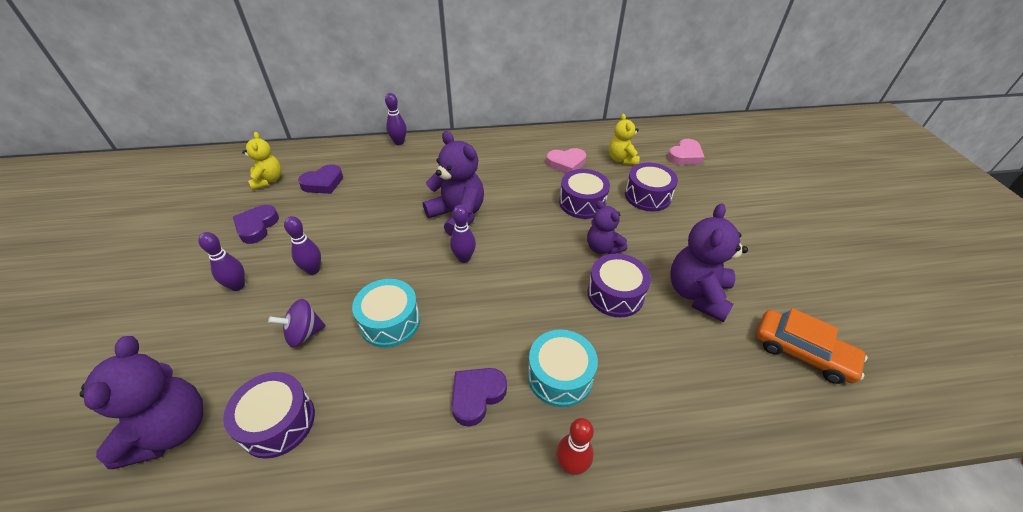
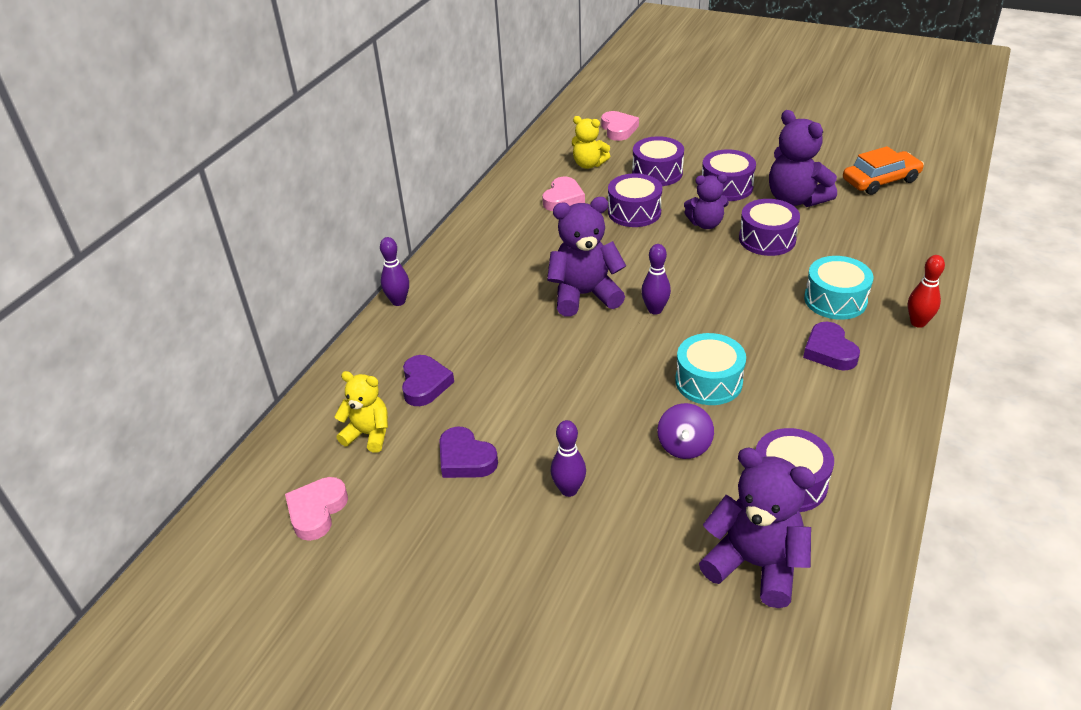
camera: 55 degrees left, 5 degrees down
purple bowling pin [284,216,321,275] -> none
none -> pink heart [285,477,348,541]
none -> purple drum [702,149,756,201]

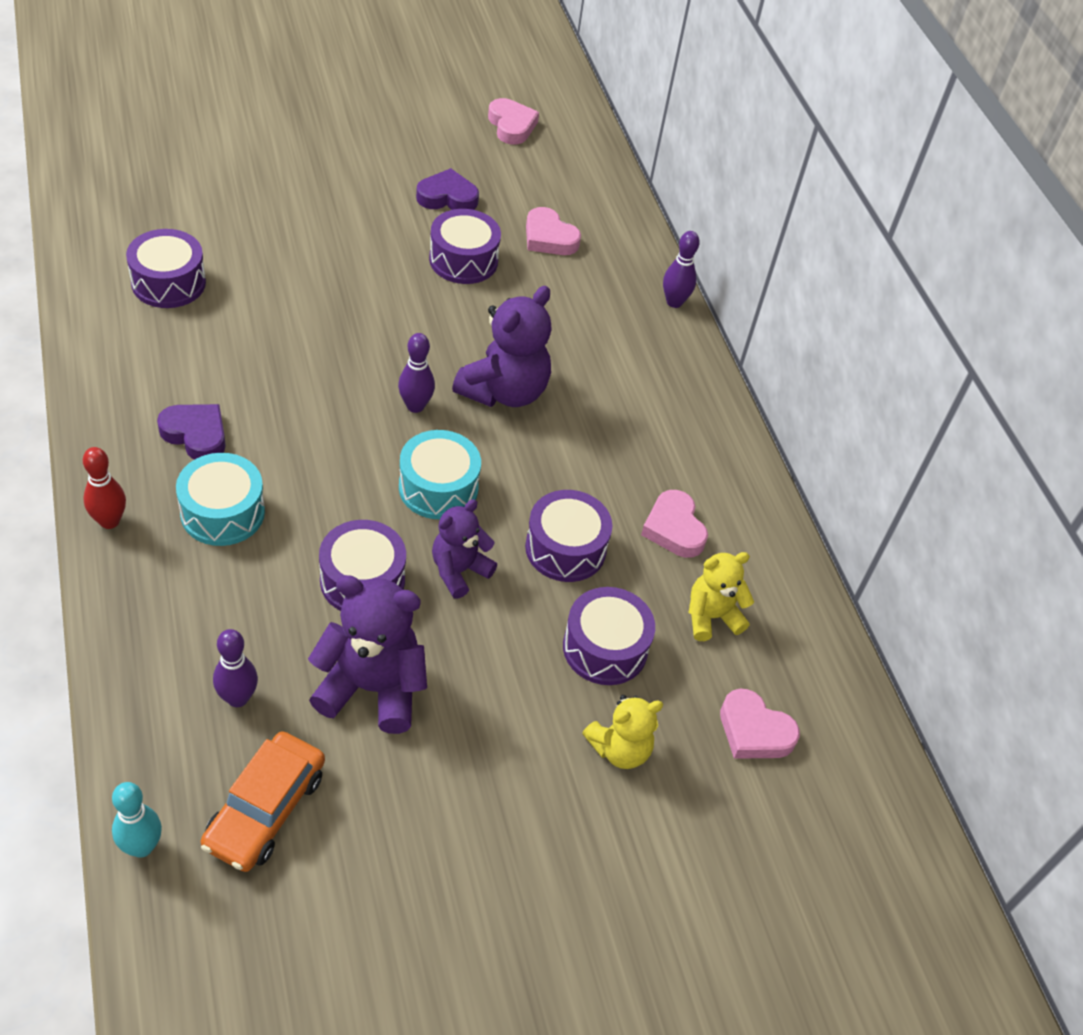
camera: 130 degrees right, 10 degrees up
yellow teddy bear [334,371,388,453] -> yellow teddy bear moved to [582,695,663,769]
purple heart [402,355,454,406] -> pink heart [526,207,581,255]
purple bowling pin [551,420,586,497] -> purple bowling pin moved to [213,629,258,707]
purple spinning top [657,403,714,459] -> none
turquoise drum [675,333,746,405] -> turquoise drum moved to [399,430,481,519]
purple teddy bear [699,447,816,608] -> none
purple drum [702,149,756,201] -> purple drum moved to [429,209,501,284]
none -> turquoise bowling pin [112,782,162,858]

